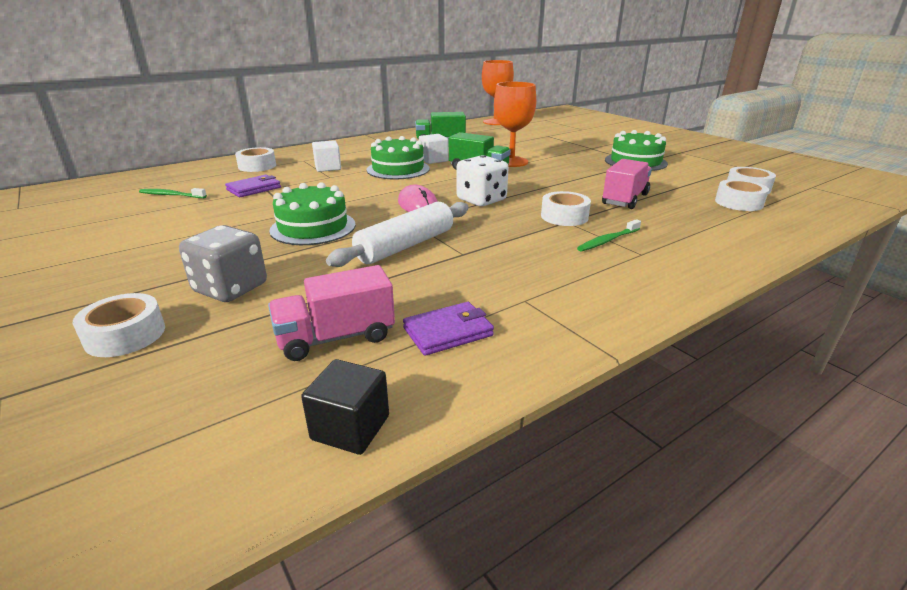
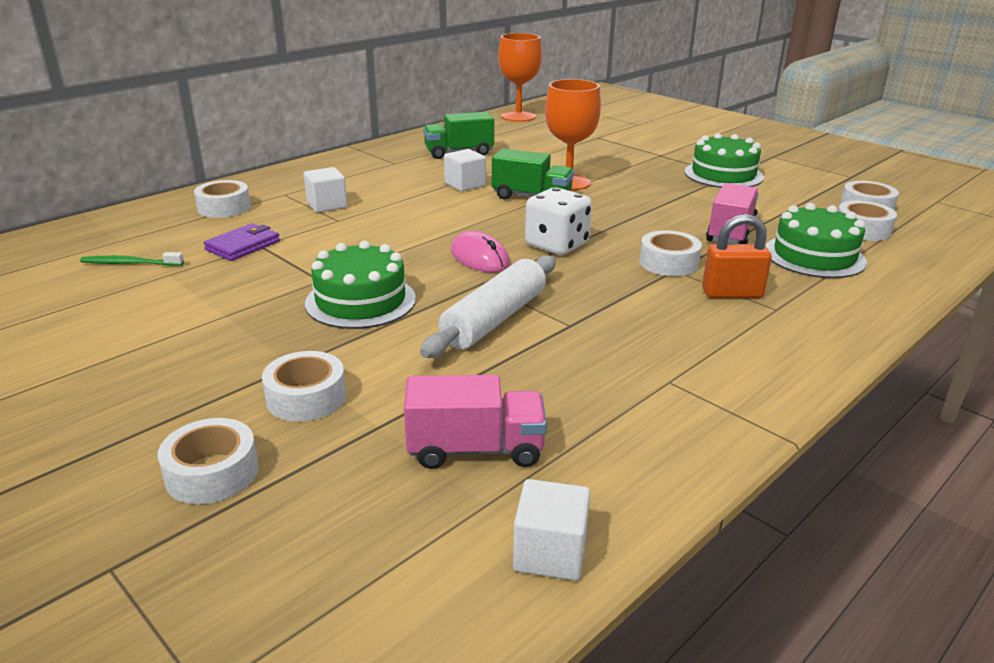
camera: 10 degrees left, 0 degrees up
grey dice [179,225,267,302] -> white tape [262,351,346,422]
pink truck [268,265,395,361] -> pink truck turned 150 degrees counterclockwise [404,375,547,469]
black cube [301,359,389,455] -> white cube [513,479,590,581]
green cake [367,136,430,179] -> green cake moved to [765,203,867,278]
purple wallet [403,302,494,356] -> none
green toothbrush [577,219,641,252] -> orange padlock [702,214,772,298]

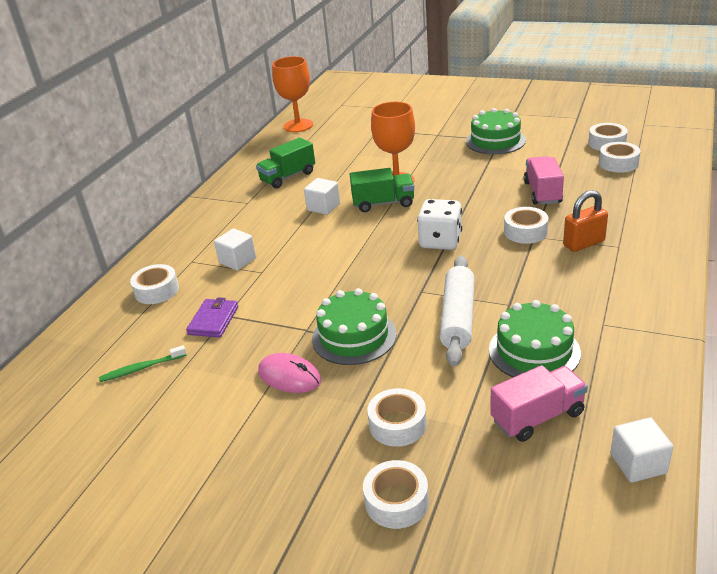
camera: 20 degrees left, 5 degrees up
pink mouse [451,231,510,273] -> pink mouse moved to [258,353,321,393]
green cake [765,203,867,278] -> green cake moved to [489,300,581,377]

